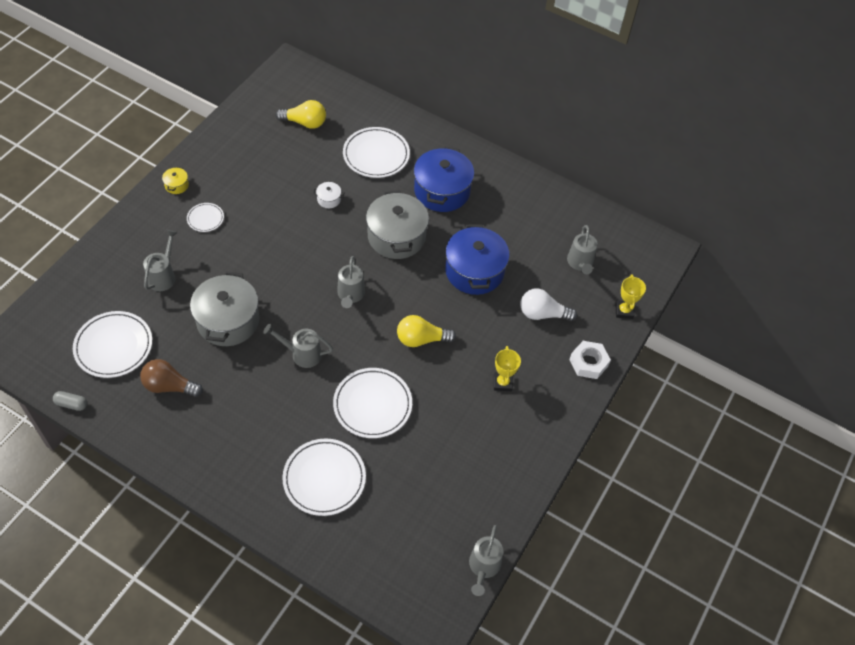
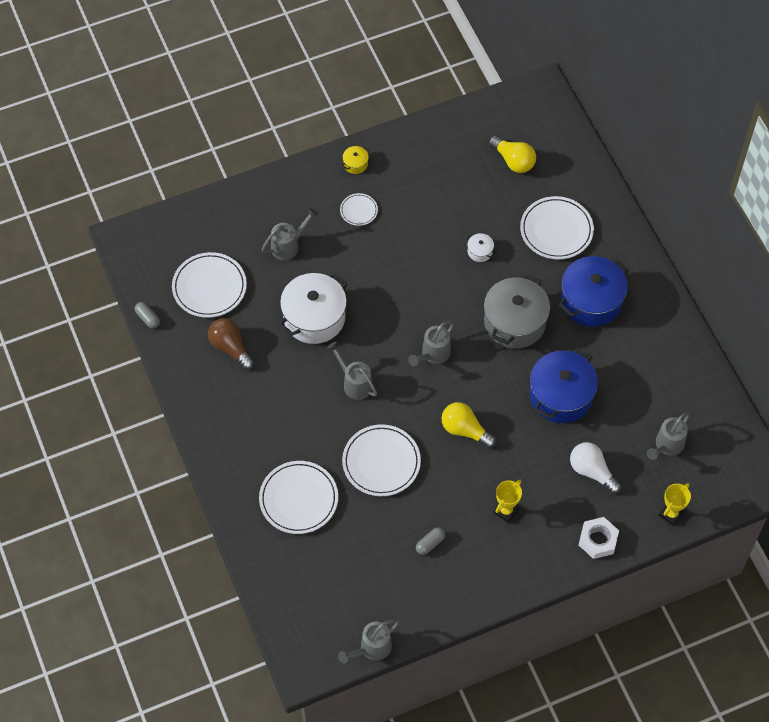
camera: 40 degrees right, 5 degrees up
grey pot [190,271,259,346] -> white pot [279,273,348,344]
none -> grey capsule [416,527,445,555]

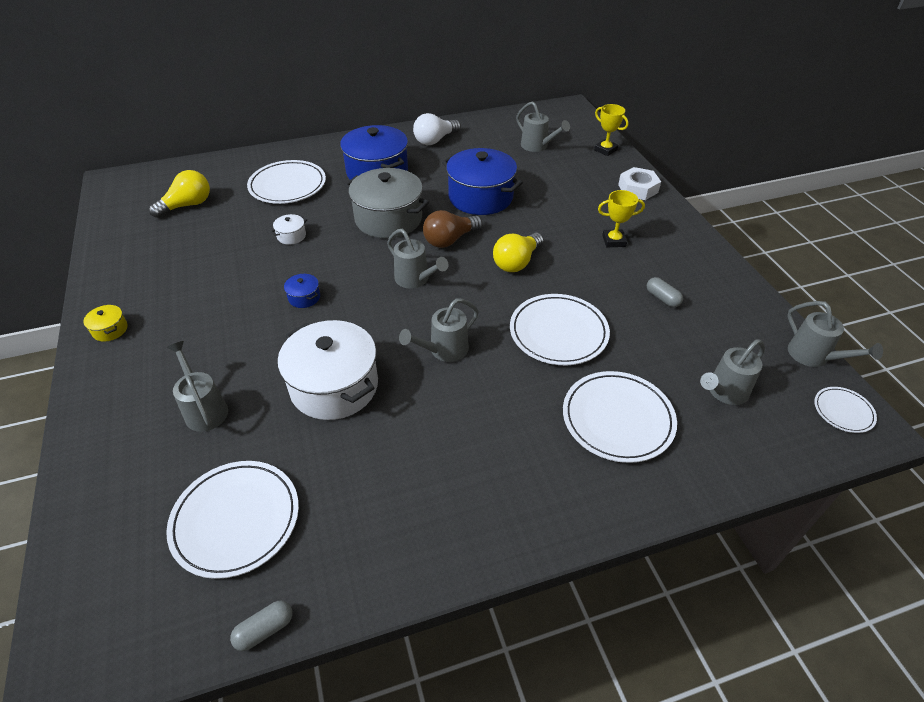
camera: 85 degrees left, 15 degrees down
brown light bulb [208,318,254,370] -> brown light bulb moved to [423,210,482,248]
white plate [340,193,378,226] -> white plate moved to [814,387,877,433]
yellow trophy [493,480,522,523] -> yellow trophy turned 45 degrees counterclockwise [598,190,645,247]
white light bulb [570,442,622,494] -> white light bulb moved to [413,113,461,145]
none -> blue pot [284,274,320,308]
none -> grey watering can [700,340,765,405]

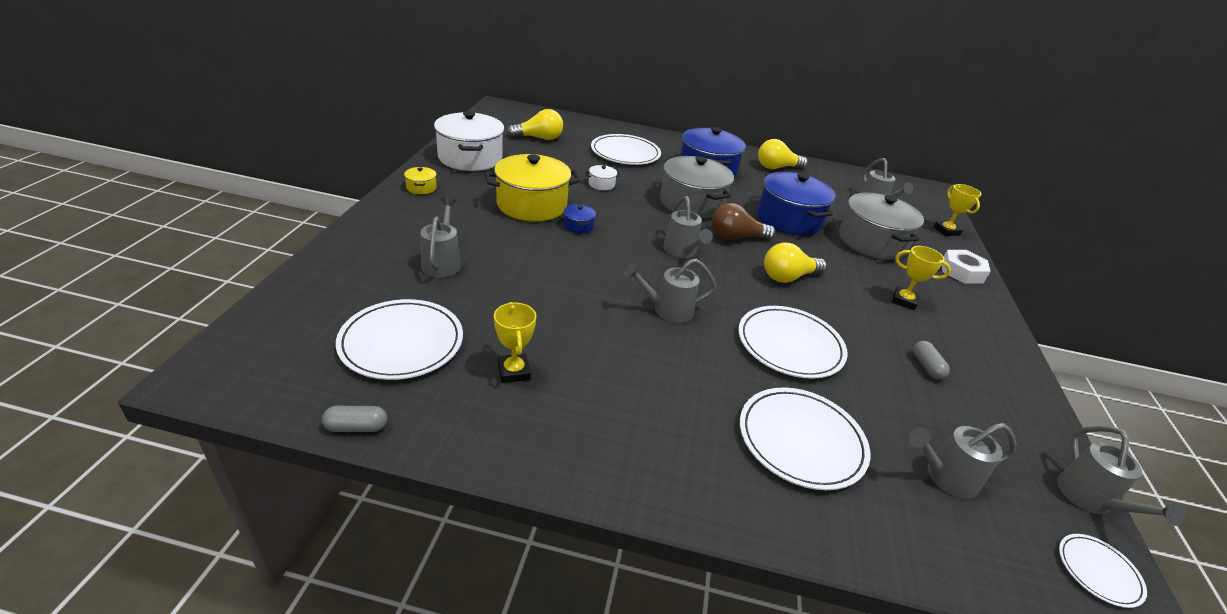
camera: 25 degrees right, 10 degrees down
white pot [278,320,378,420] -> white pot moved to [434,111,504,171]
white light bulb [413,113,461,145] -> yellow light bulb [758,139,808,169]
none -> yellow pot [485,154,581,221]
none -> yellow trophy [494,302,536,383]
none -> grey pot [839,193,924,260]

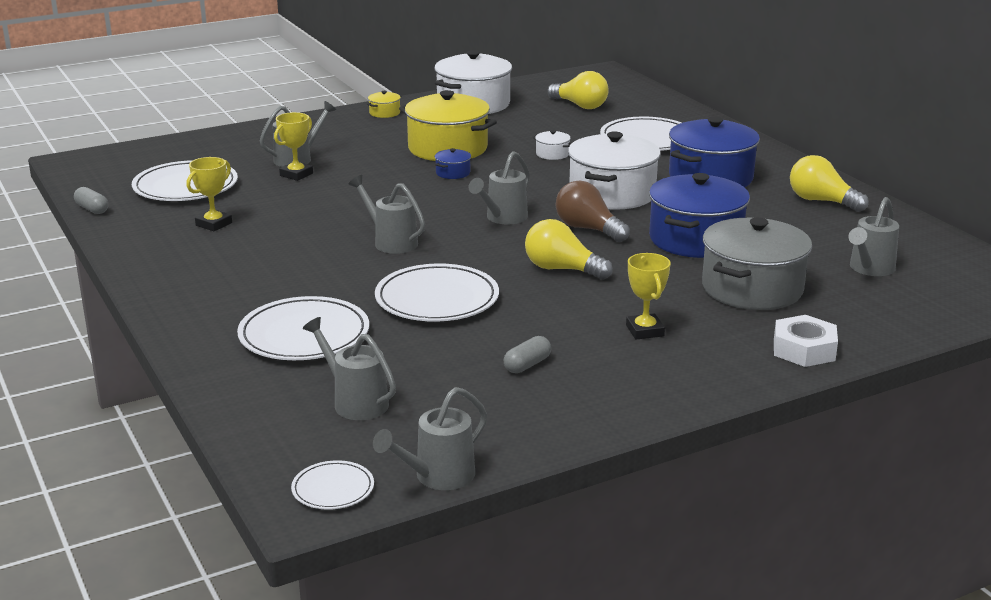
camera: 55 degrees right, 10 degrees down
grey pot [660,156,734,219] -> white pot [568,131,661,210]
yellow trophy [934,184,981,236] -> yellow trophy moved to [274,112,313,181]

